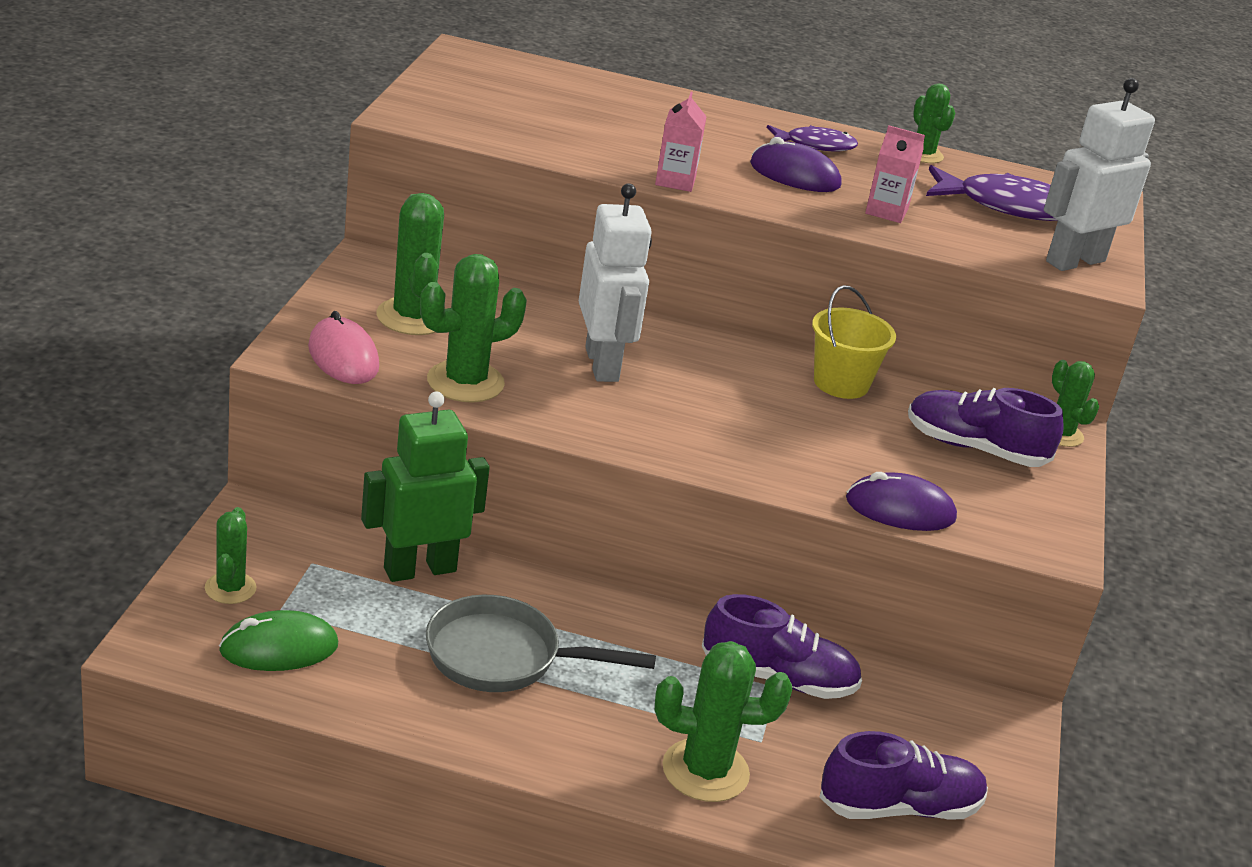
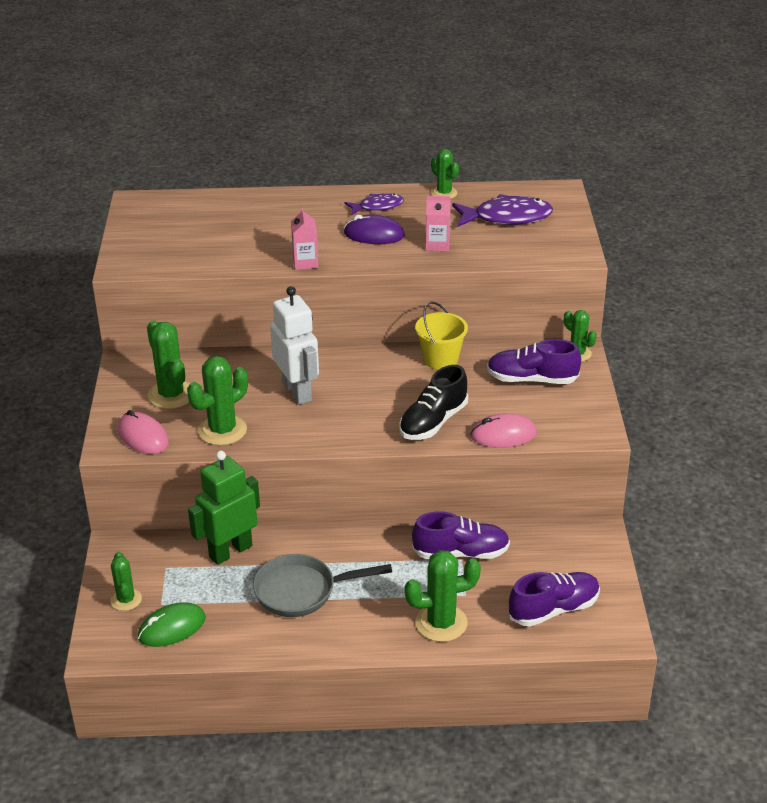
camera: 10 degrees left, 5 degrees up
purple mouse [846,472,957,531] -> pink mouse [470,413,537,448]
white robot [1044,78,1155,271] -> none
none -> black shoe [399,365,468,440]

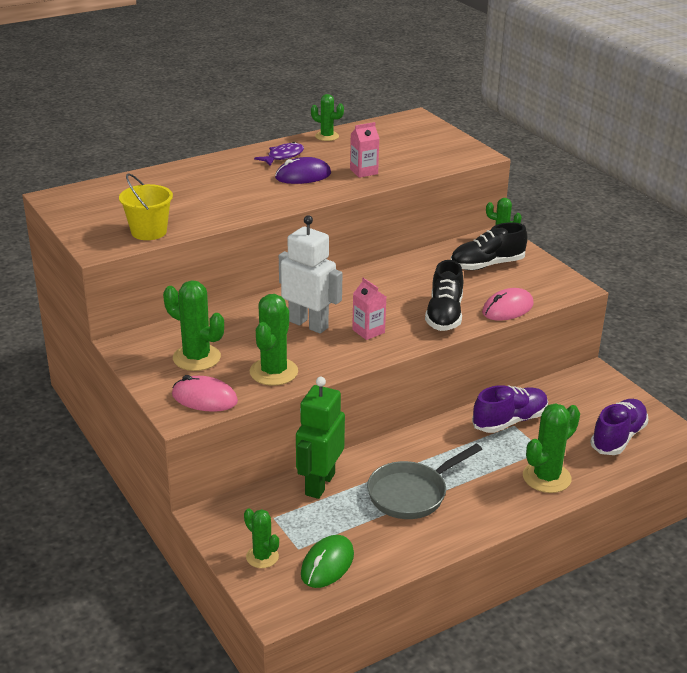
camera: 30 degrees left, 5 degrees down
pink carton [291,208,318,270] -> pink carton moved to [352,278,386,340]
yellow bucket [415,302,468,370] -> yellow bucket moved to [119,173,173,240]
purple fish [452,194,553,227] -> none
purple shoe [487,339,581,384] -> black shoe [450,222,528,270]

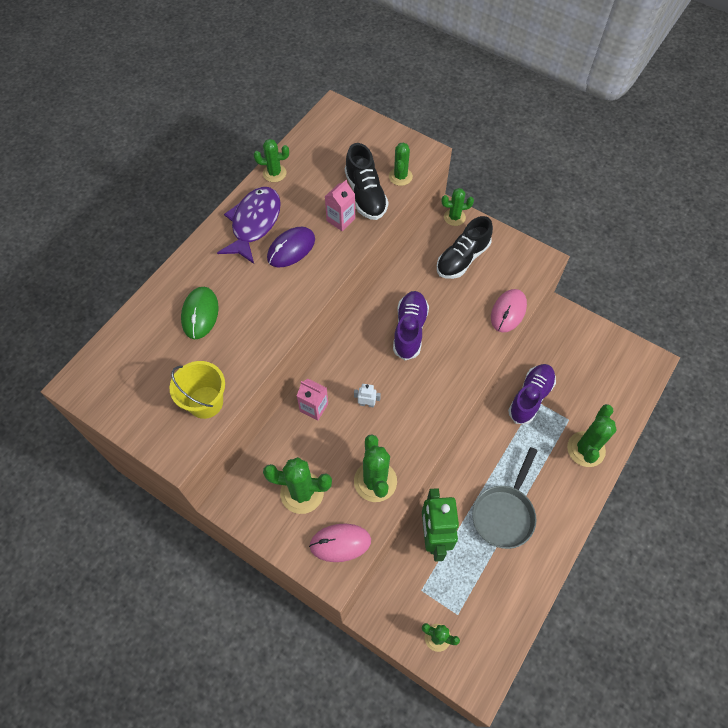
camera: 25 degrees left, 30 degrees up
purple fish [254,142,304,166] -> purple fish [217,187,281,264], size x1.67
white robot [279,215,342,334] -> white robot [354,384,381,408], size x0.41
green mouse [301,535,354,588] -> green mouse moved to [181,287,219,339]
pink carton [352,278,386,340] -> pink carton moved to [297,379,328,421]
black shoe [425,260,463,331] -> black shoe moved to [345,143,388,220]
purple shoe [590,399,649,455] -> purple shoe moved to [393,291,429,360]
none -> green cactus [389,142,413,186]

